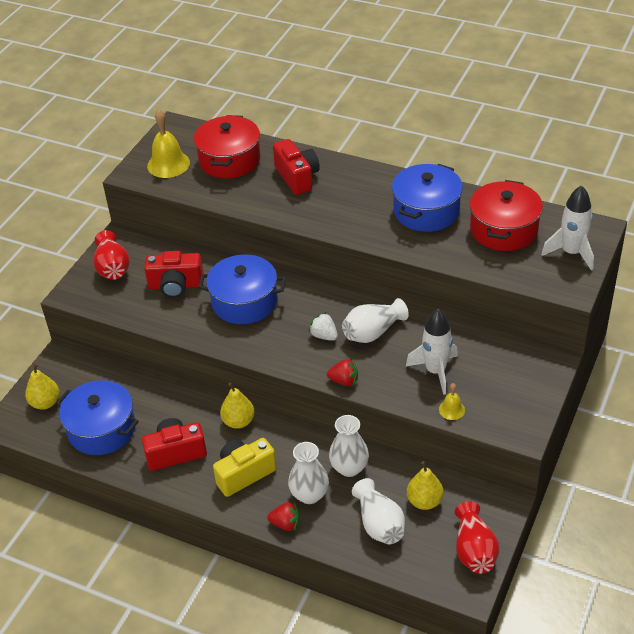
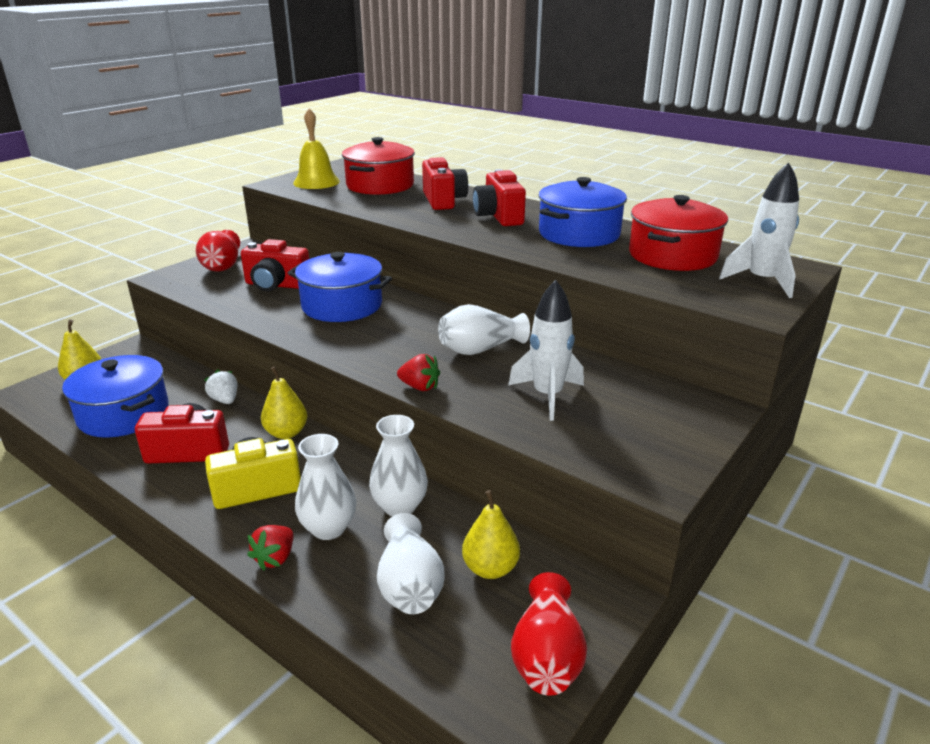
camera: 10 degrees right, 15 degrees down
red strawberry [267,502,300,531] -> red strawberry turned 90 degrees clockwise [247,525,293,571]
white strawberry [309,312,338,341] -> white strawberry moved to [204,369,237,404]
yellow bell [439,383,465,420] -> none
none -> red camera [473,169,526,226]

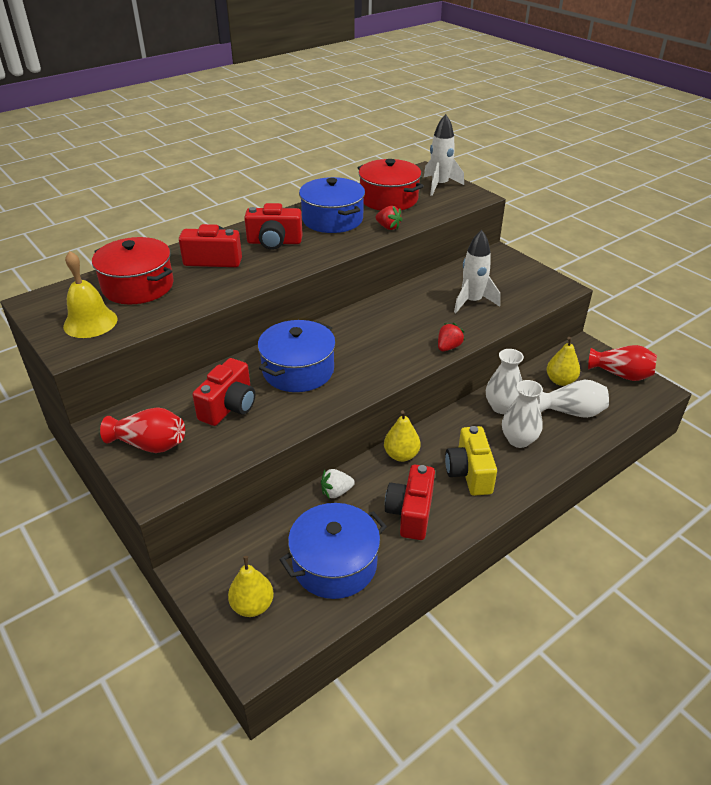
camera: 75 degrees left, 10 degrees up
red strawberry [247,525,293,571] -> red strawberry moved to [375,206,402,230]
white vase [438,304,530,355] -> none

